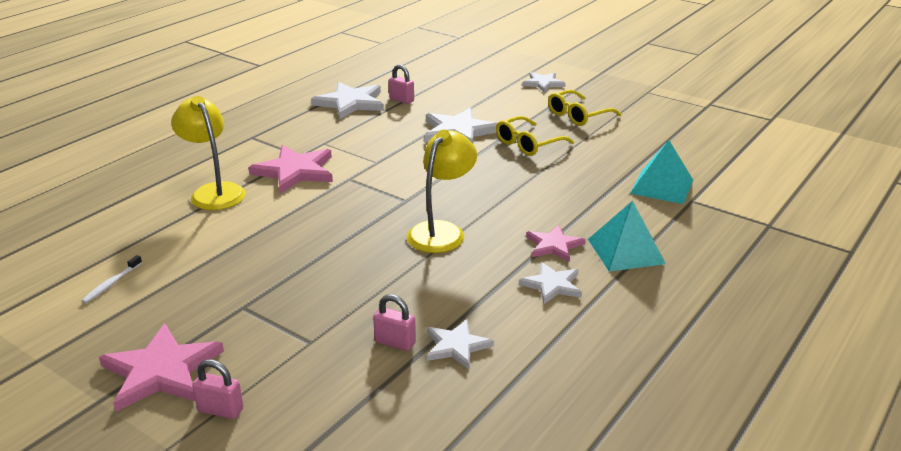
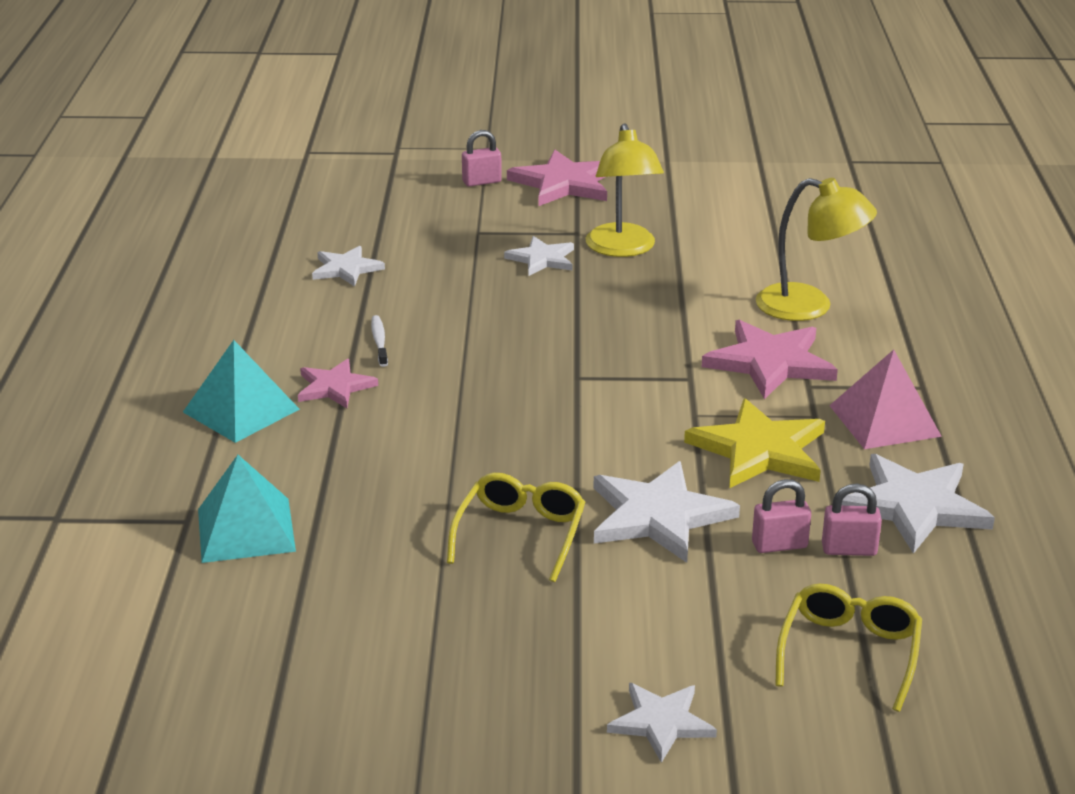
camera: 145 degrees right, 0 degrees up
white toothbrush [82,255,142,304] -> white toothbrush moved to [371,315,388,367]
pink padlock [373,294,416,351] -> pink padlock moved to [752,479,811,553]
yellow lamp [407,130,477,253] -> yellow lamp moved to [586,123,664,257]
white star [519,262,582,304] -> white star moved to [504,236,574,276]
yellow glasses [548,90,622,126] -> yellow glasses moved to [775,584,922,712]
none -> yellow star [684,398,825,488]
none -> pink pyramid [829,350,942,449]

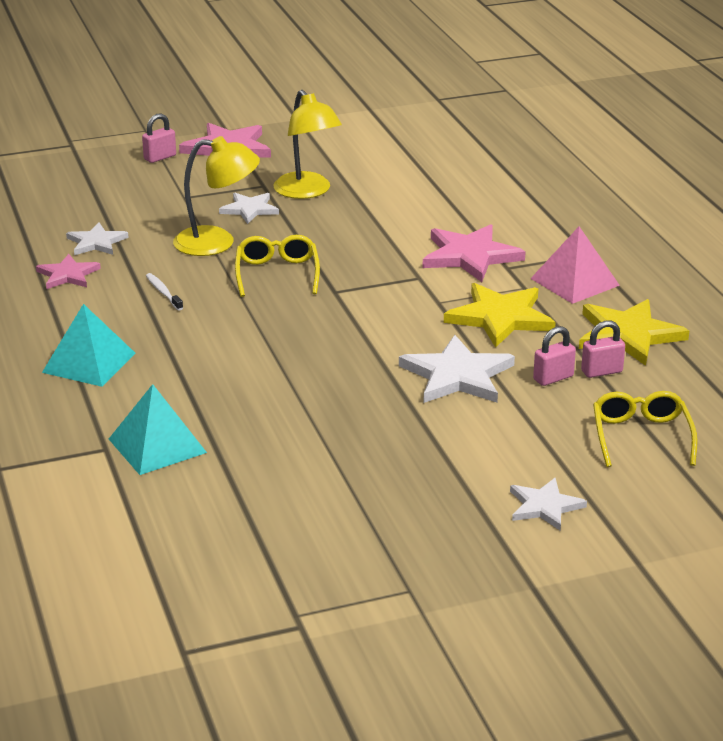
camera: 20 degrees left, 0 degrees up
pink star [298,359,378,408] -> pink star moved to [36,254,101,289]
yellow glasses [447,473,585,582] -> yellow glasses moved to [235,235,320,297]
yellow lamp [756,178,877,321] -> yellow lamp moved to [173,136,260,256]
white star [842,454,995,554] -> yellow star [579,299,689,366]

